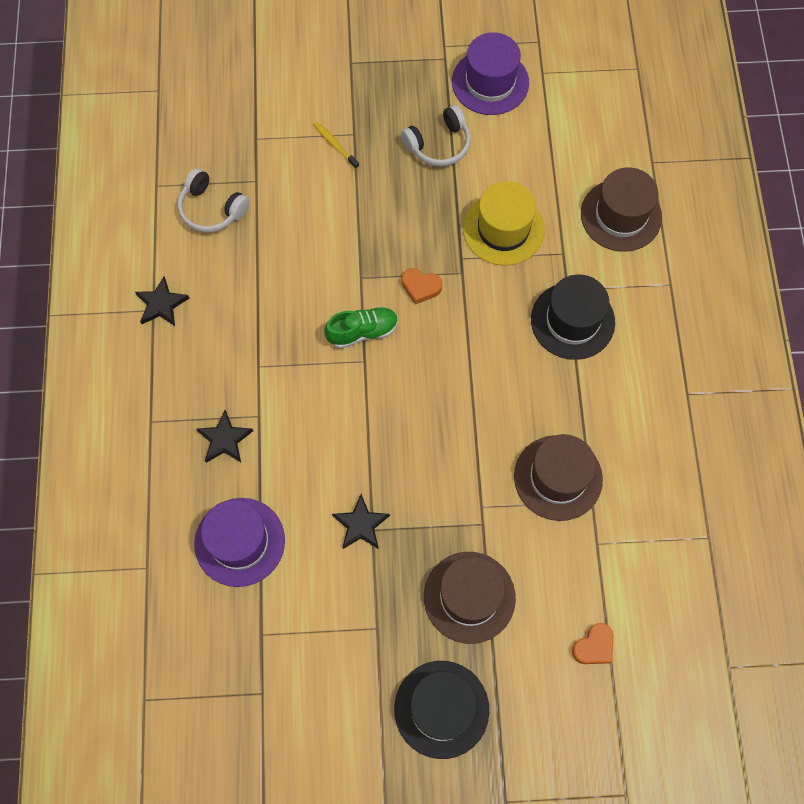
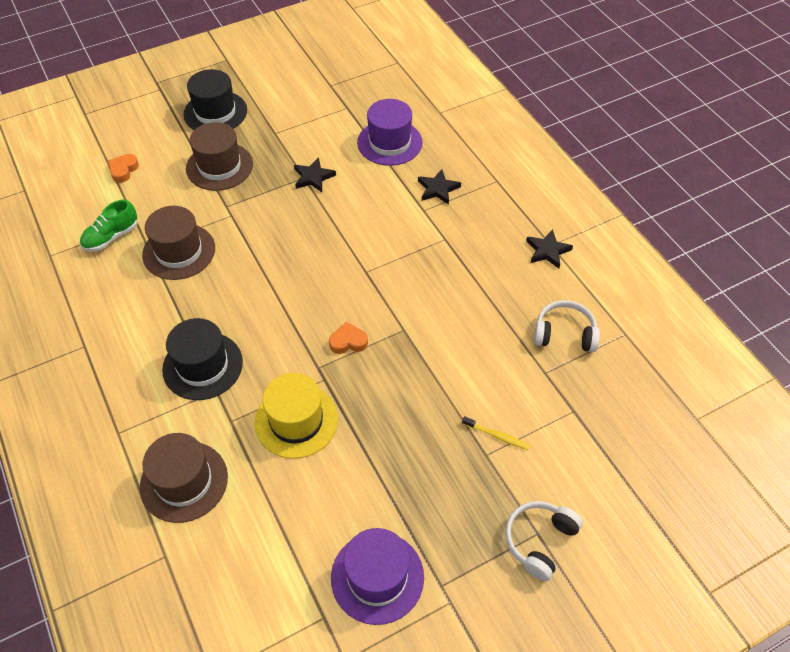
camera: 155 degrees right, 15 degrees down
green shoe [324,307,398,349] -> green shoe moved to [80,200,138,252]
white headphones [401,105,471,166] -> white headphones moved to [505,501,583,581]

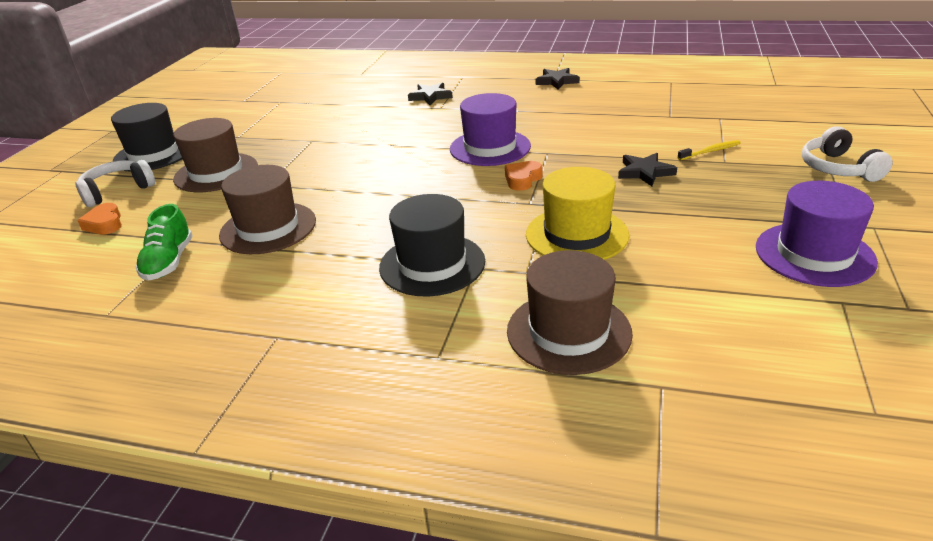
camera: 45 degrees left, 20 degrees down
black star [294,157,336,192] -> black star moved to [618,153,677,186]
purple hat [357,99,423,166] -> purple hat moved to [450,93,531,166]
white headphones [534,300,600,352] -> white headphones moved to [75,160,155,207]

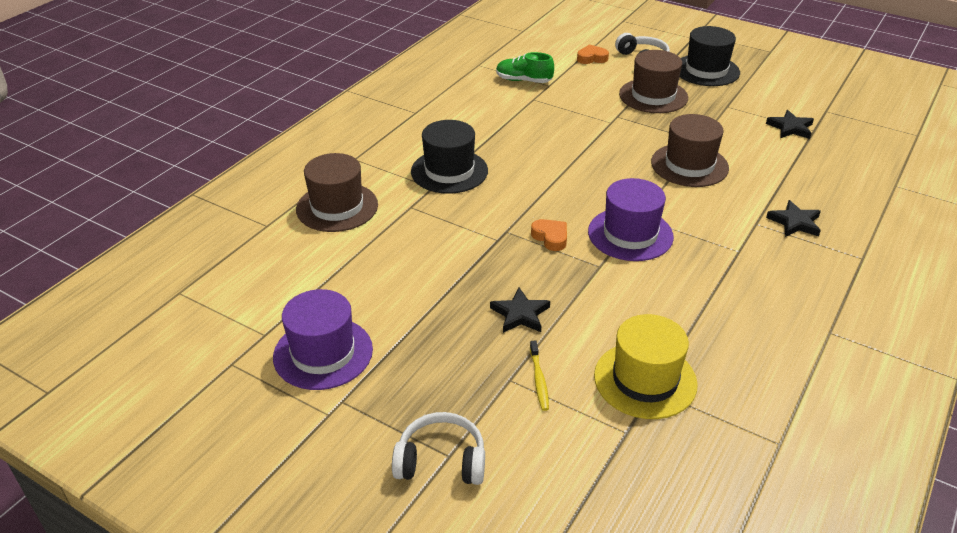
camera: 105 degrees right, 5 degrees up
brown hat [219,165,316,254] -> brown hat moved to [651,114,729,187]
yellow hat [526,167,629,260] -> yellow hat moved to [594,314,698,419]
black star [536,68,580,90] -> black star moved to [766,110,814,139]

